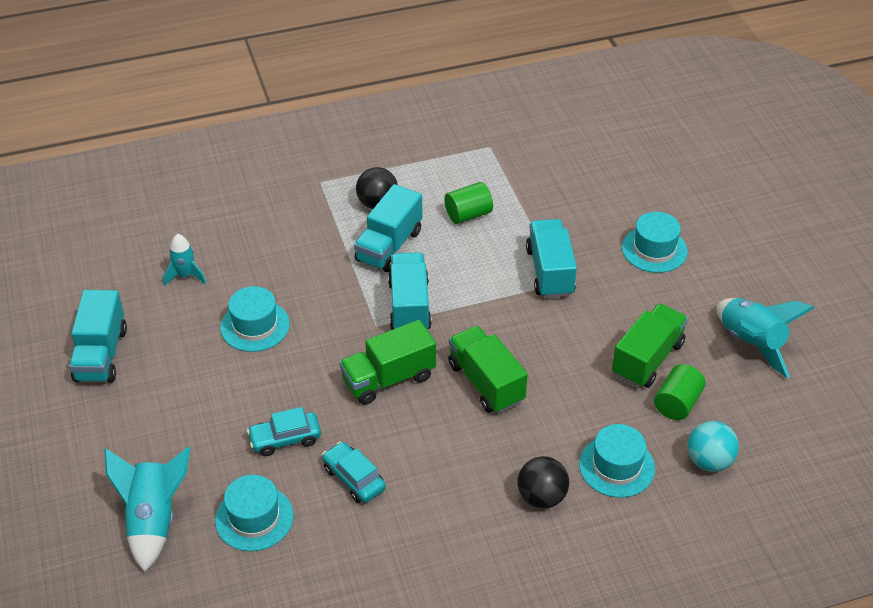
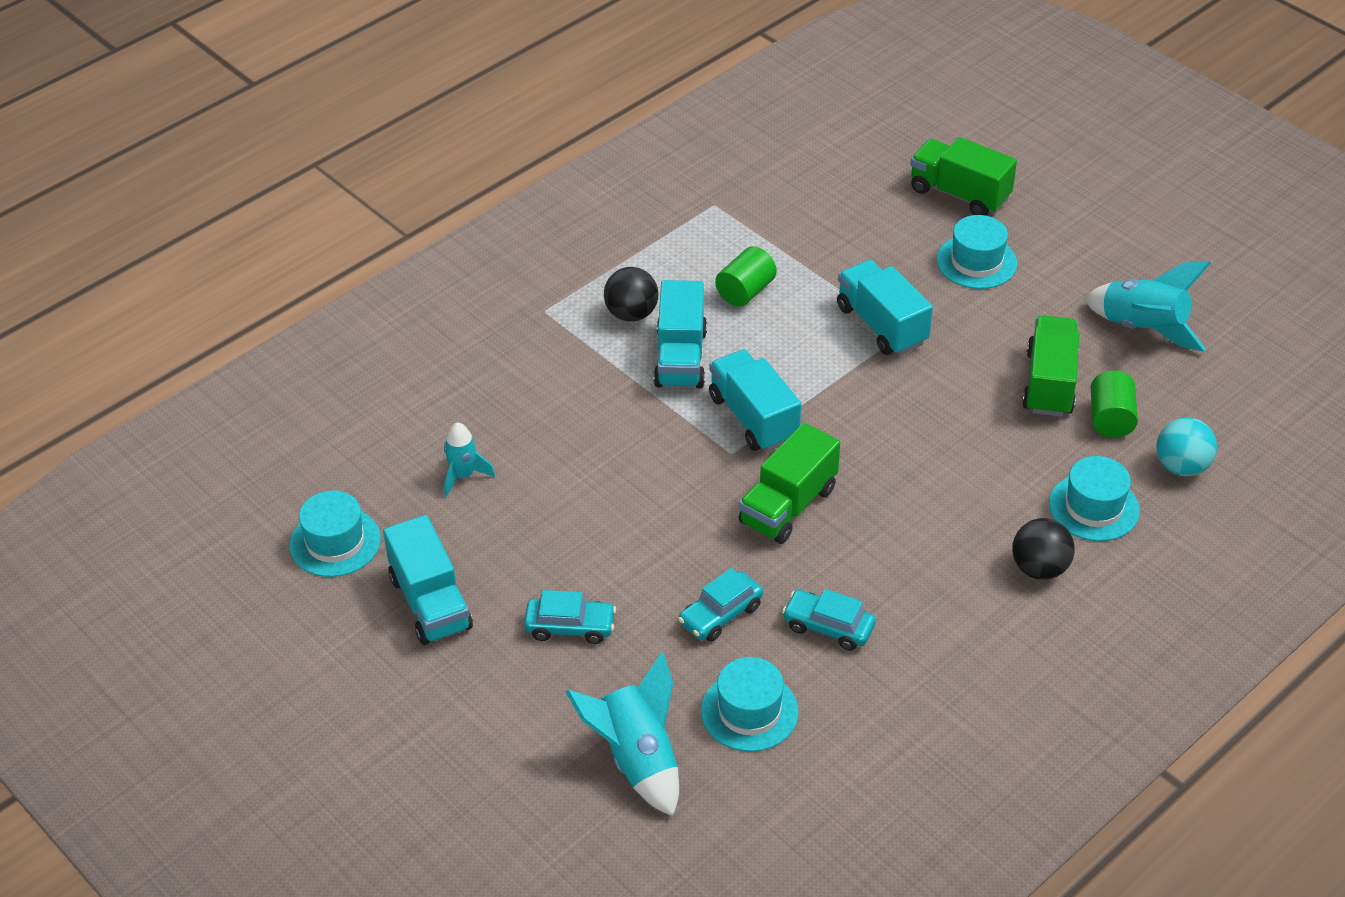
camera: 25 degrees left, 0 degrees up
turquoise hat [220,286,290,352] -> turquoise hat moved to [290,490,381,577]
green truck [448,326,528,413] -> green truck moved to [910,137,1017,216]
none -> turquoise car [524,590,616,644]

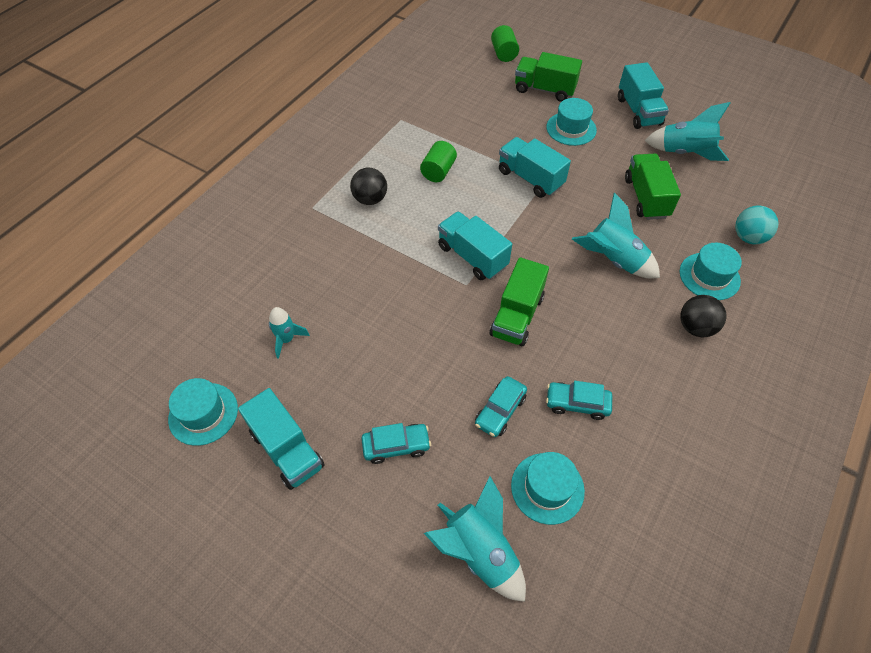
camera: 15 degrees left, 10 degrees up
turquoise truck [654,280,707,389] -> turquoise truck moved to [618,62,669,129]
green cylinder [1091,370,1138,438] -> green cylinder moved to [491,25,519,62]
none -> turquoise rocket [572,193,660,278]

